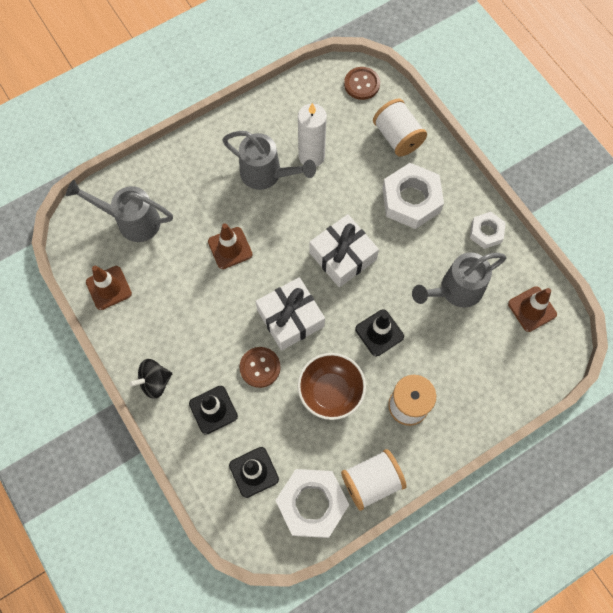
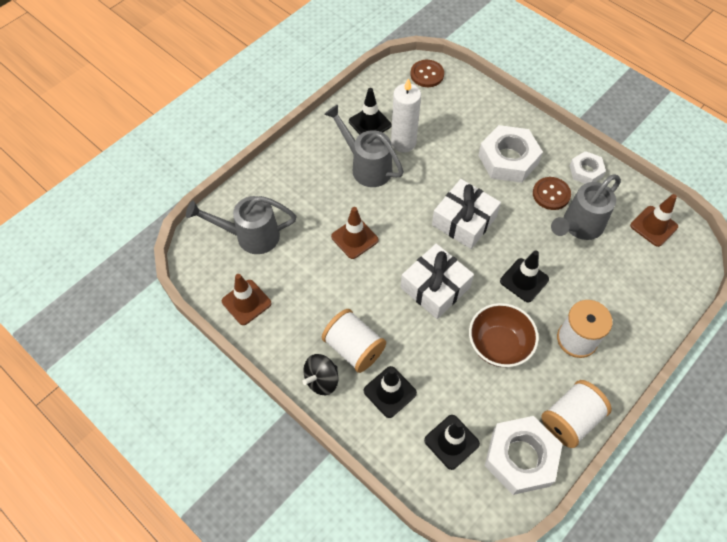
camera: 15 degrees left, 10 degrees down
grey watering can [222,131,316,190] -> grey watering can turned 150 degrees counterclockwise [324,105,404,187]
brown button [239,347,281,388] -> brown button moved to [533,177,571,210]
white spool [373,98,427,157] -> white spool moved to [322,309,386,373]
none -> black traffic cone [349,88,391,134]

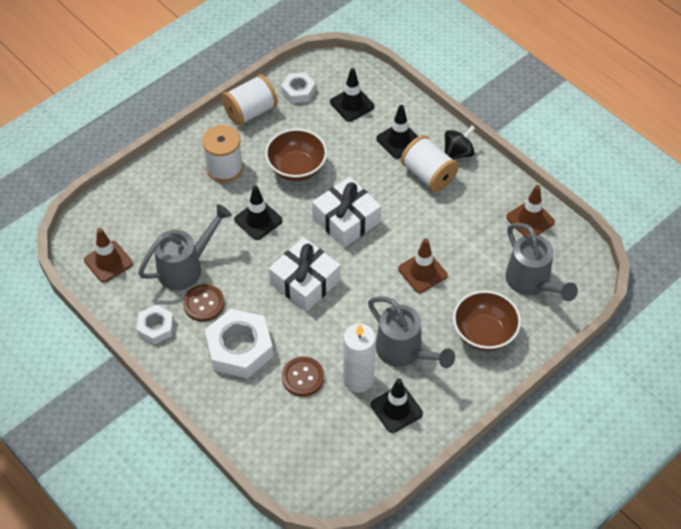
camera: 175 degrees left, 5 degrees down
grey watering can [186,196,296,254] -> grey watering can turned 60 degrees clockwise [505,223,578,301]
brown button [410,60,444,87] -> brown button moved to [282,357,324,397]
white nut [485,416,563,495] -> white nut [281,72,316,103], size x0.56
none -> brown bowl [453,290,521,351]

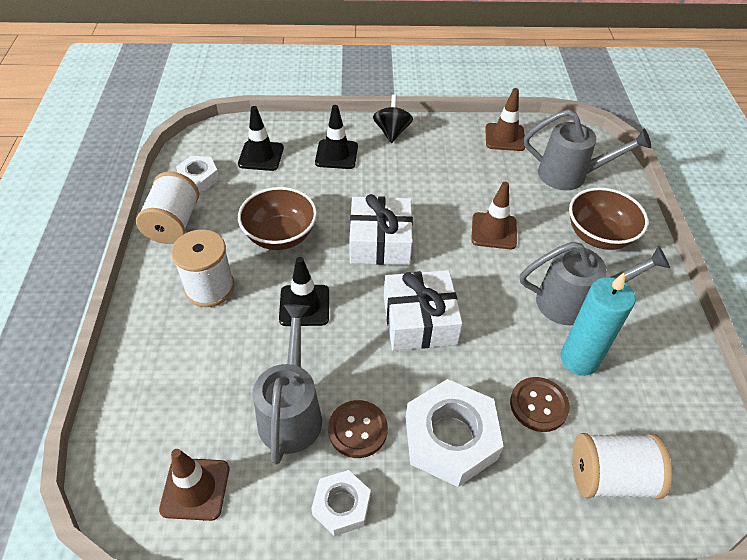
camera: 50 degrees left, 5 degrees down
white candle [343,323,376,393] -> turquoise candle [560,272,636,376]
black traffic cone [371,378,423,433] -> none
white spool [401,135,459,192] -> white spool moved to [572,433,672,499]

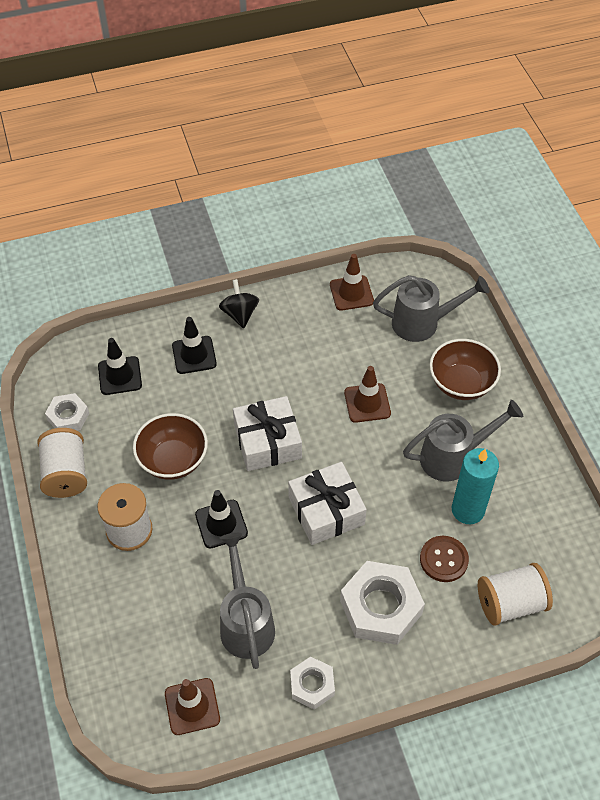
camera: 15 degrees left, 5 degrees up
brown button [328,400,388,458] -> none

